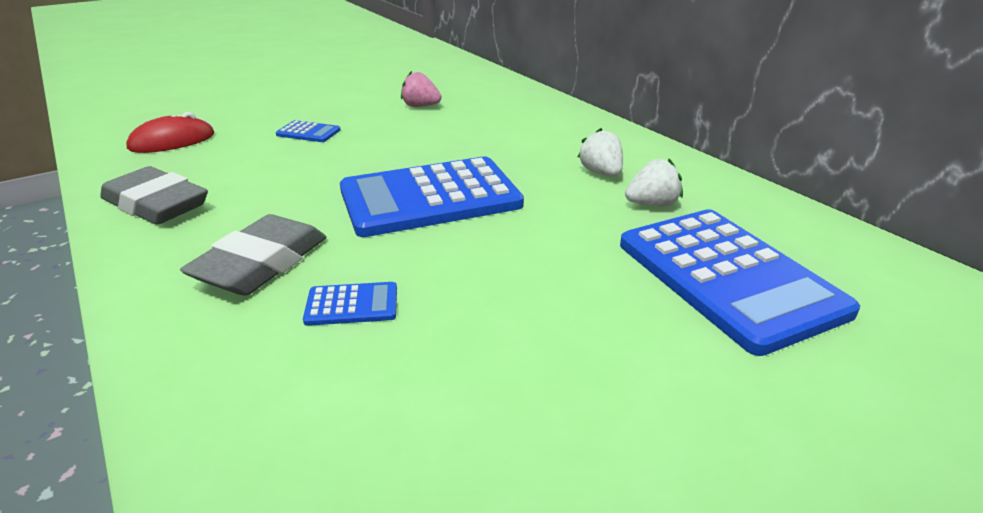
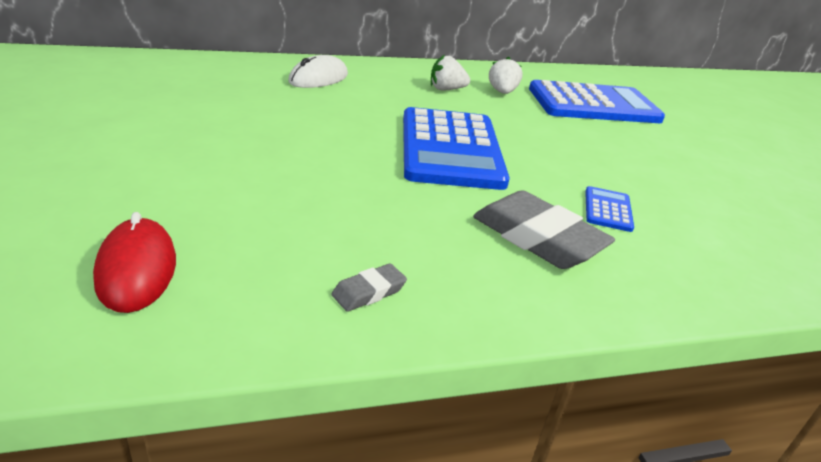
camera: 75 degrees left, 0 degrees up
grey eraser [100,166,208,225] -> grey eraser [331,263,407,312], size x0.45
blue calculator [276,120,340,142] -> none
pink strawberry [401,71,441,107] -> none
none -> white mouse [288,55,348,88]

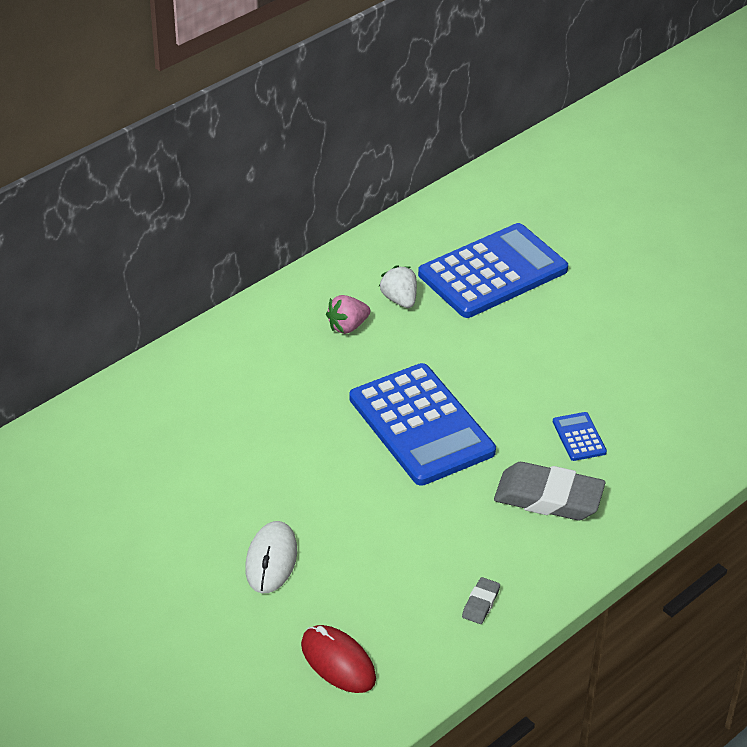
camera: 25 degrees left, 10 degrees up
white mouse [288,55,348,88] -> white mouse moved to [245,521,297,593]
white strawberry [431,55,470,90] -> pink strawberry [326,295,370,334]

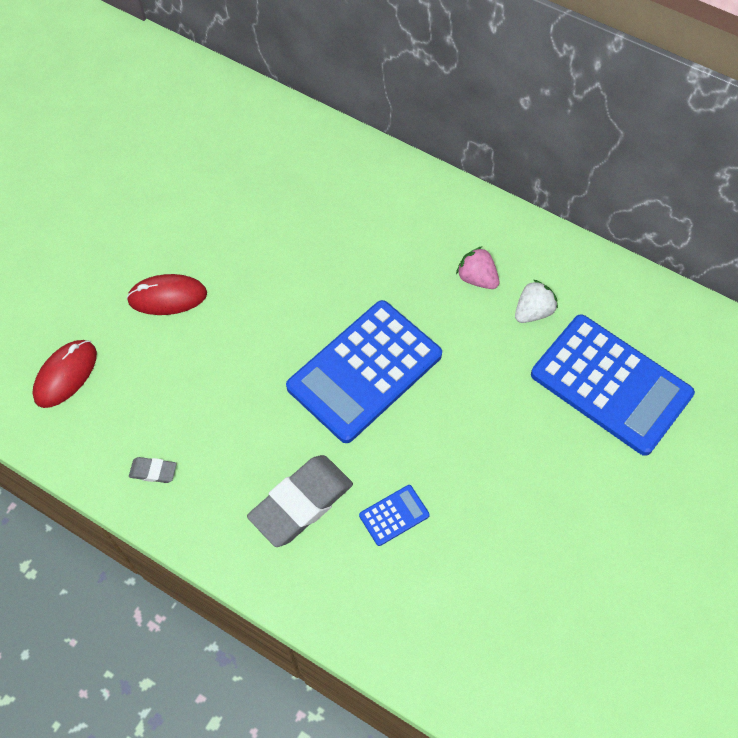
camera: 75 degrees right, 20 degrees up
white mouse [245,521,297,593] -> red mouse [126,274,207,315]
grey eraser [494,462,605,520] -> grey eraser turned 45 degrees clockwise [247,455,353,547]

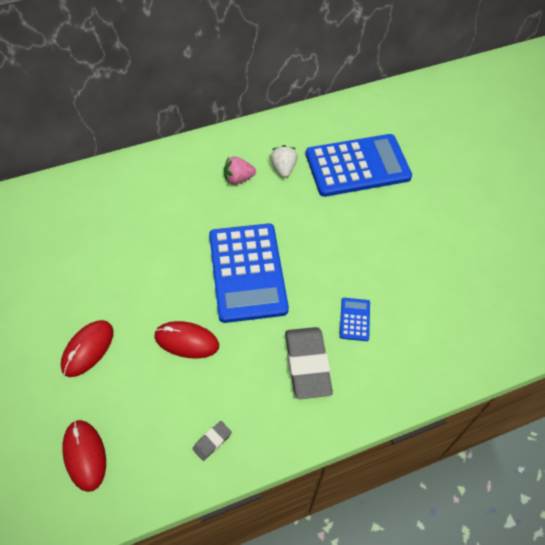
camera: 55 degrees left, 5 degrees down
none -> red mouse [154,321,219,359]

